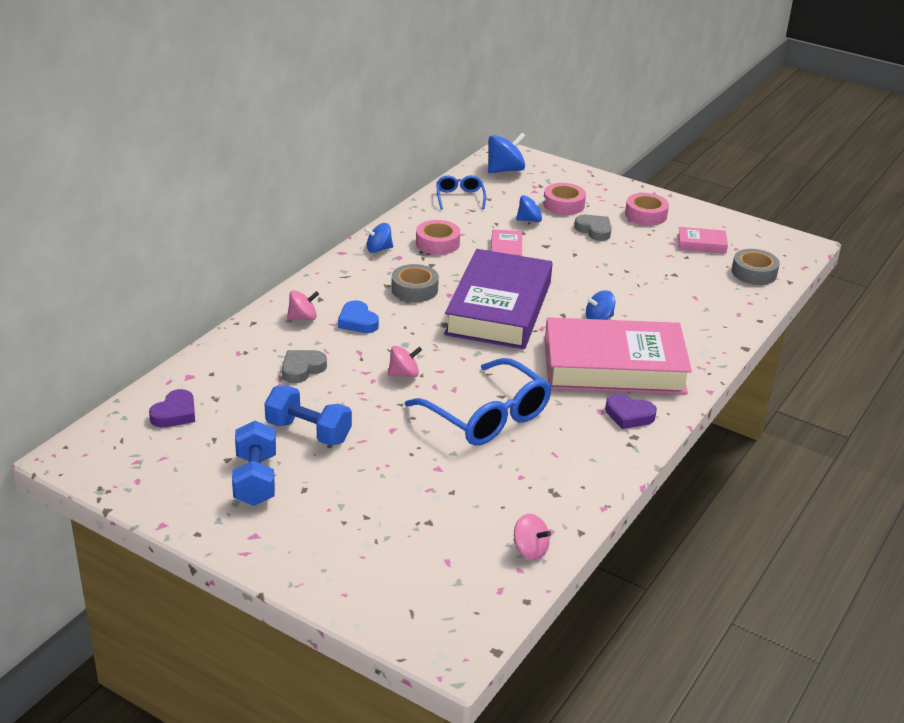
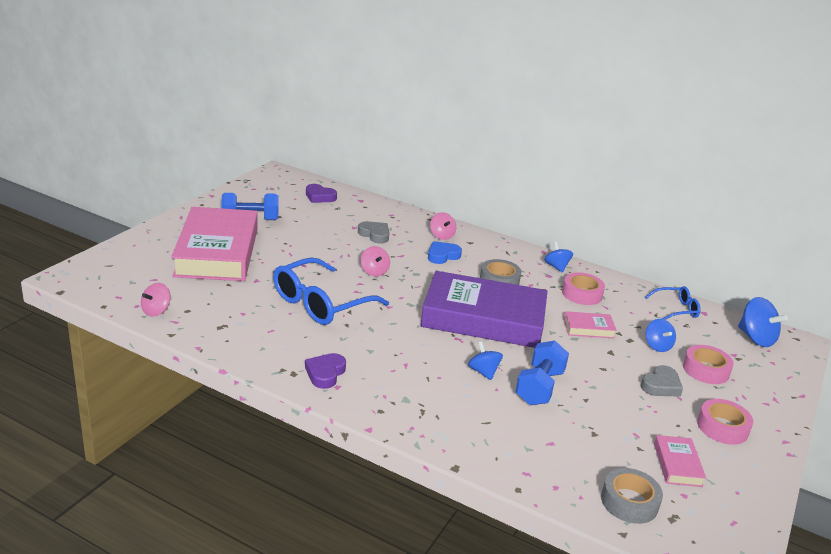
camera: 85 degrees right, 5 degrees down
blue dumbbell [264,385,352,445] -> blue dumbbell moved to [516,341,569,405]
pink book [545,317,692,394] -> pink book moved to [171,207,258,281]

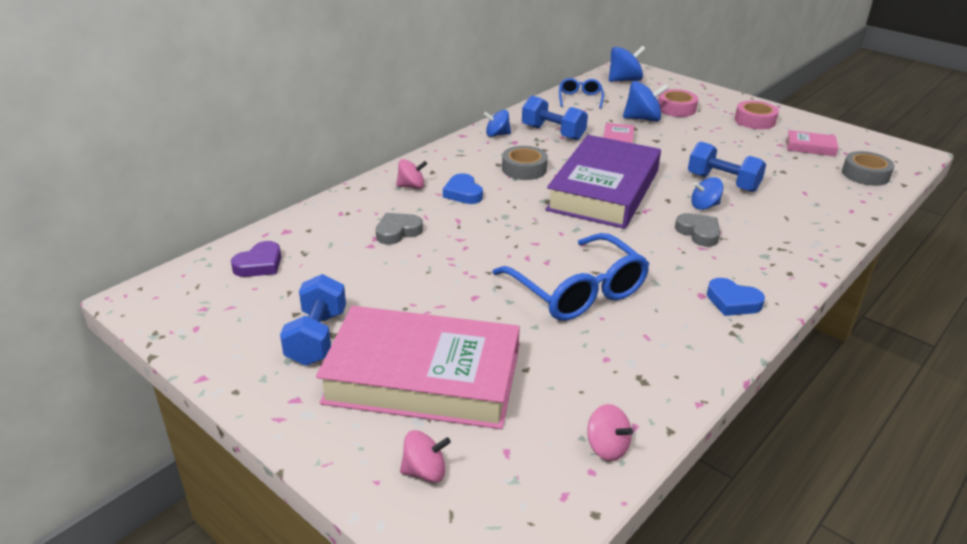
camera: 75 degrees left, 5 degrees up
purple heart [305,353,346,389] -> blue heart [707,278,765,316]
pink spinning top [361,246,390,276] -> pink spinning top moved to [400,430,451,483]
pink tape [562,272,605,305] -> blue dumbbell [522,96,588,140]
grey heart [641,365,683,397] -> grey heart moved to [675,213,720,247]
blue spinning top [646,319,676,352] -> blue spinning top [623,81,669,122], size x1.57

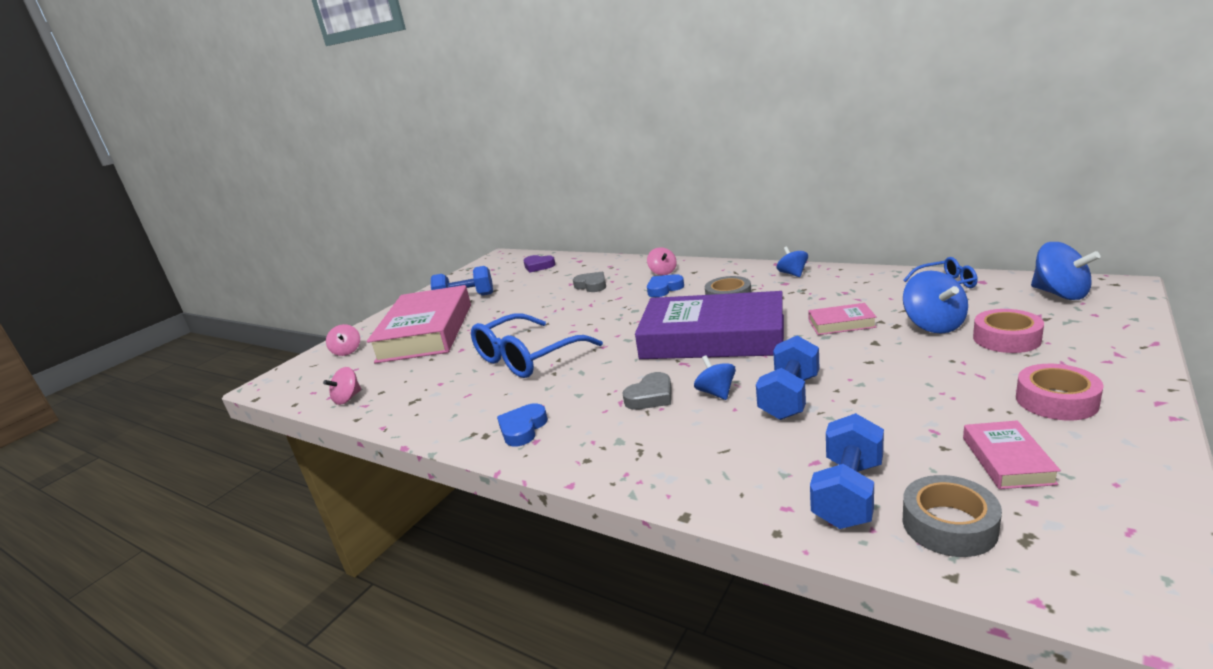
camera: 85 degrees right, 10 degrees down
blue dumbbell [522,96,588,140] -> blue dumbbell moved to [810,413,884,529]

